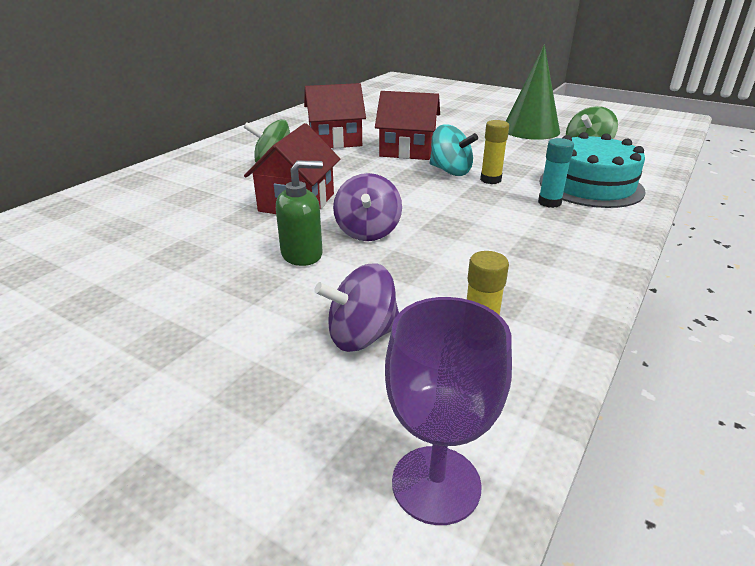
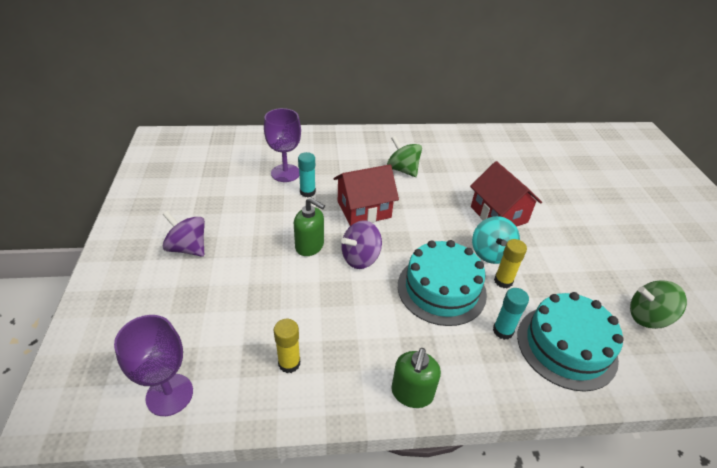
camera: 50 degrees right, 10 degrees up
red house [304,83,366,149] -> none
purple spinning top [314,264,399,352] -> purple spinning top moved to [163,211,205,257]
green cone [506,45,560,140] -> none
none -> purple goblet [264,108,301,182]
none -> turquoise glue stick [298,152,316,197]
none -> green soap dispenser [392,348,441,408]
none -> turquoise cake [398,240,487,326]

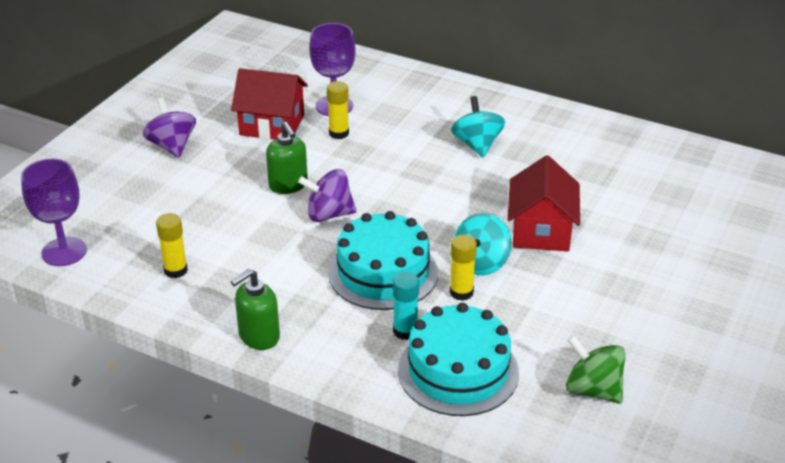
camera: 35 degrees right, 5 degrees down
turquoise glue stick [298,152,316,197] -> yellow glue stick [327,81,349,139]
red house [334,164,399,226] -> red house moved to [231,68,308,140]
green spinning top [387,136,422,177] -> turquoise spinning top [451,96,506,158]

